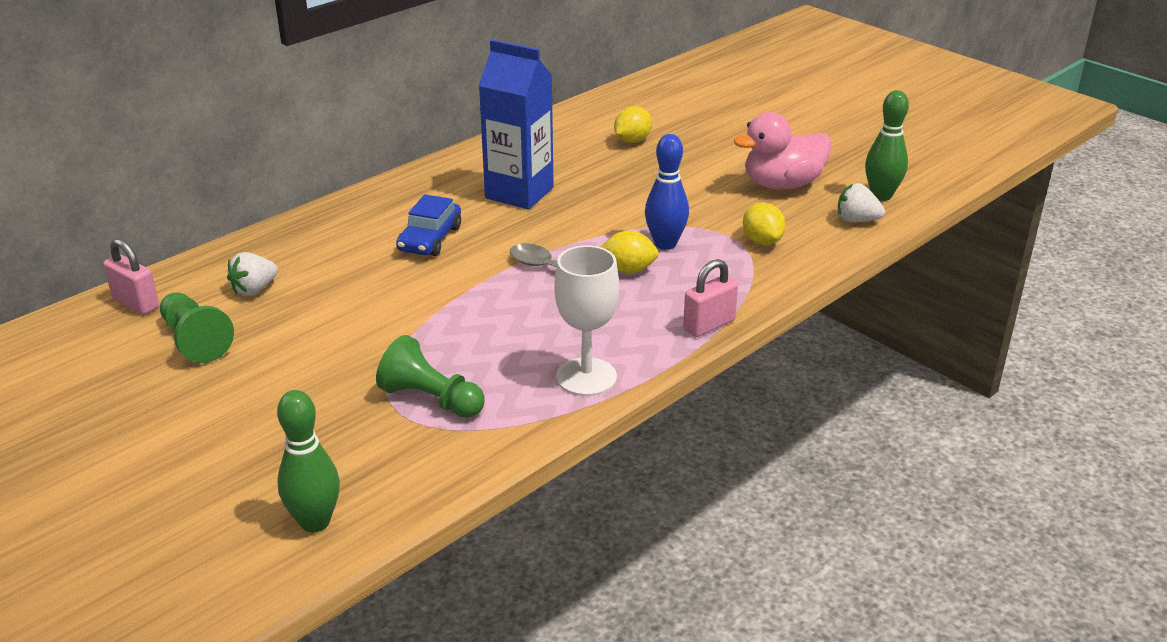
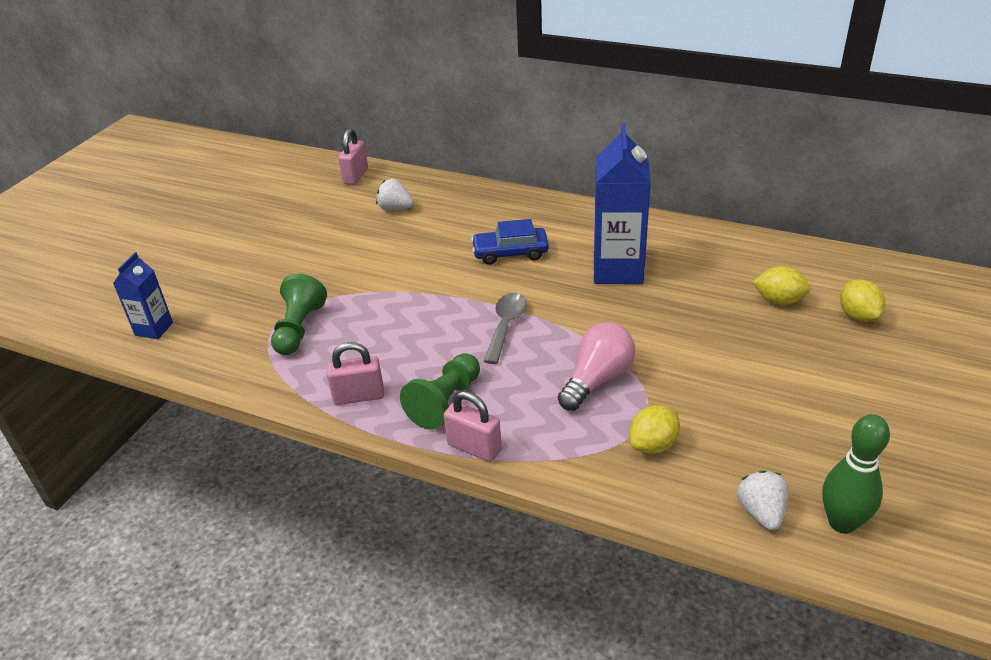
camera: 70 degrees right, 5 degrees up
green pawn [160,293,234,363] -> green pawn moved to [400,353,480,430]
green bowling pin [277,390,340,532] -> blue carton [113,252,173,339]
white goblet [555,245,619,396] -> pink padlock [327,342,384,405]
yellow lemon [601,231,659,273] -> yellow lemon moved to [840,279,885,322]
blue bowling pin [645,134,689,250] -> pink light bulb [558,322,635,411]
pink duck [734,112,832,190] -> none

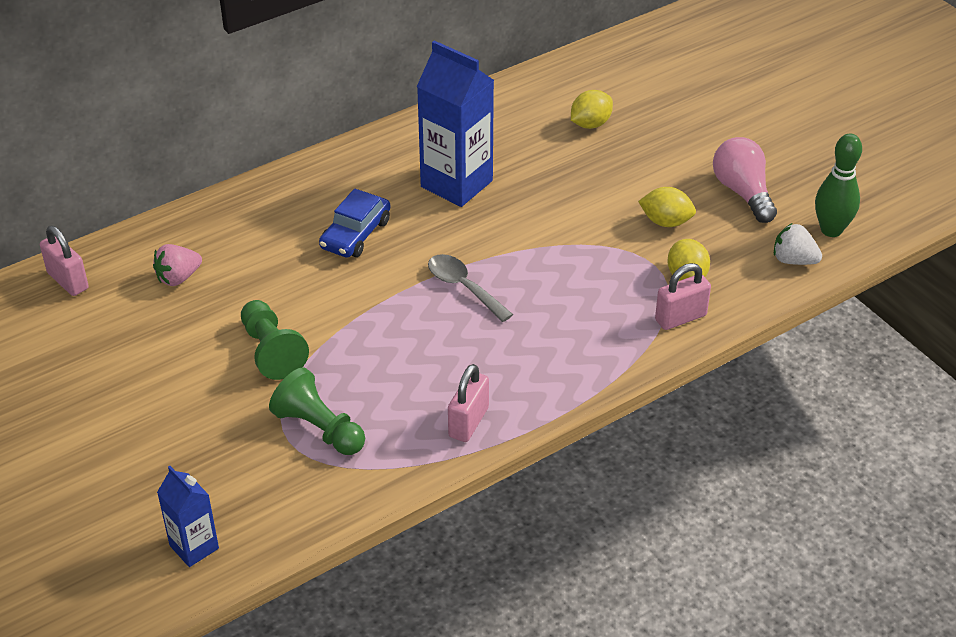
camera: 60 degrees left, 5 degrees up
white strawberry [376,179,414,211] -> pink strawberry [153,244,202,286]
green pawn [400,353,480,430] -> green pawn moved to [241,300,309,380]
pink padlock [444,391,502,462] -> pink padlock moved to [655,263,711,330]
pink light bulb [558,322,635,411] -> pink light bulb moved to [713,137,777,223]
yellow lemon [840,279,885,322] -> yellow lemon moved to [638,187,696,227]

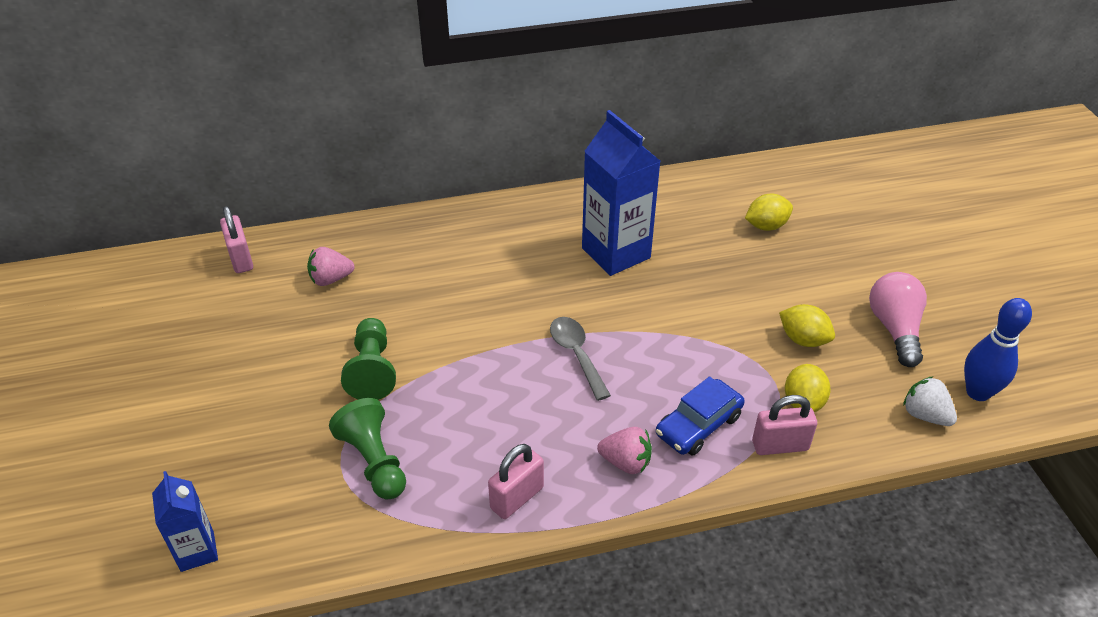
camera: 20 degrees right, 0 degrees up
blue car [319,188,390,258] -> blue car moved to [656,376,745,456]
green bowling pin [815,134,862,237] -> blue bowling pin [964,298,1032,401]
none -> pink strawberry [597,427,652,474]

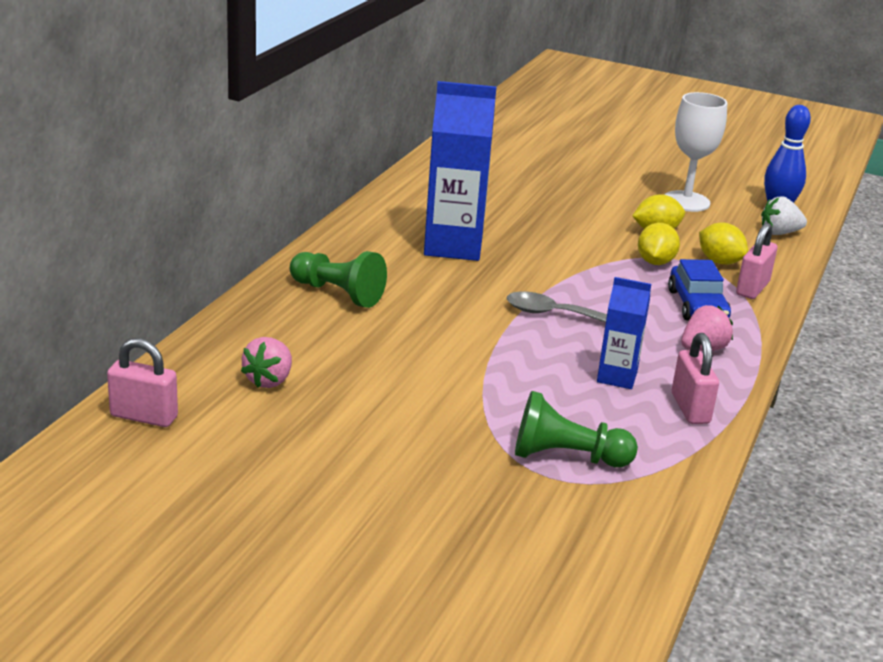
camera: 55 degrees left, 15 degrees down
blue carton [152,471,218,572] -> blue carton moved to [597,277,651,389]
green pawn [341,318,396,400] -> green pawn moved to [290,251,387,308]
yellow lemon [745,193,793,231] -> yellow lemon moved to [638,223,680,265]
pink light bulb [869,272,927,367] -> white goblet [664,92,728,212]

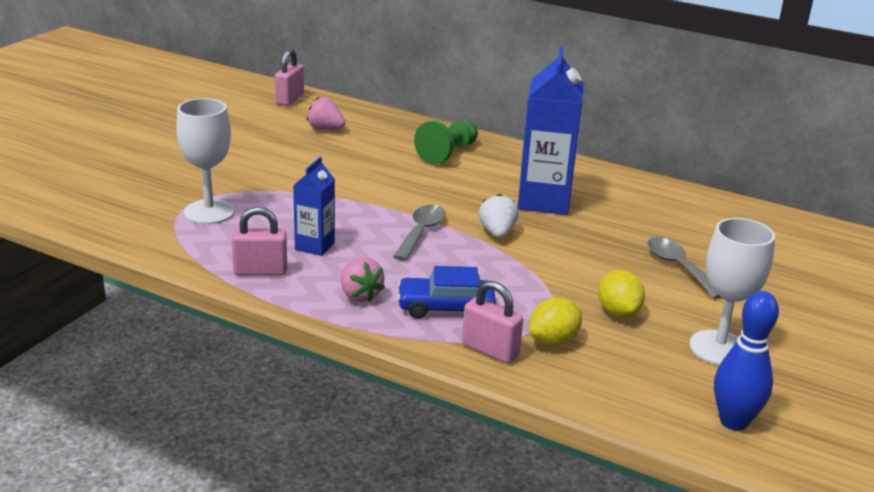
camera: 95 degrees right, 0 degrees up
green pawn [515,391,638,467] -> white goblet [176,98,235,224]
yellow lemon [638,223,680,265] -> none
white strawberry [761,196,807,235] -> white strawberry moved to [479,194,519,238]
none -> grey spoon [648,237,722,299]

